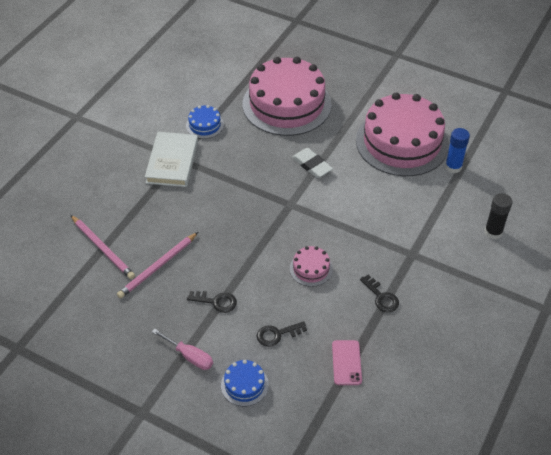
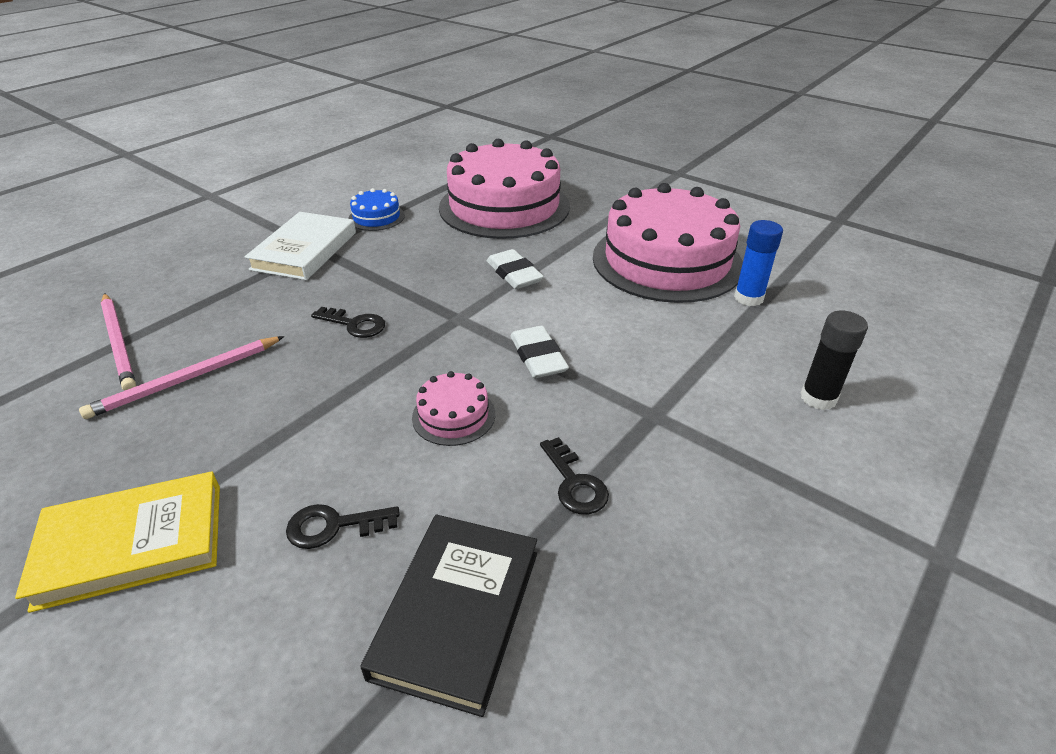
camera: 10 degrees right, 10 degrees down
pink screwdriver [152,329,213,370] -> yellow book [15,471,220,613]
black key [187,291,237,313] -> black key moved to [311,307,385,338]
blue cake [221,360,269,407] -> none
pink phone [332,340,362,385] -> black book [360,515,537,717]
none -> white eraser [510,326,569,378]

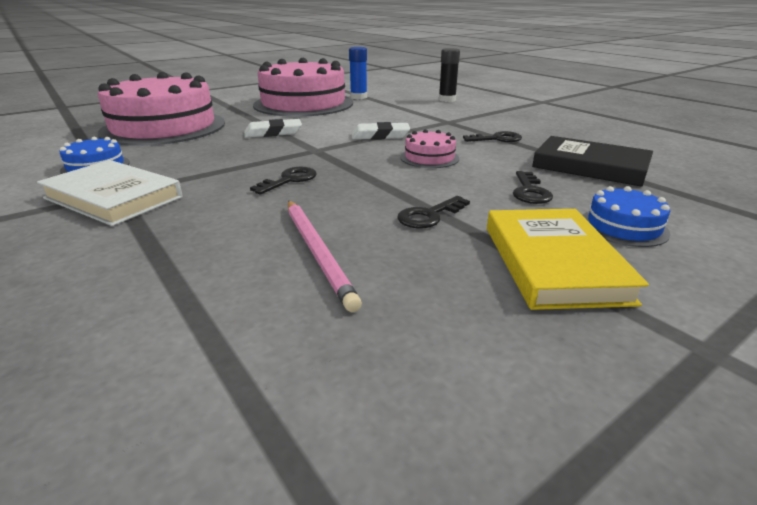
camera: 75 degrees left, 10 degrees down
pink pencil [101,293,136,391] -> none
none -> black key [397,196,470,229]
none -> blue cake [582,186,671,247]

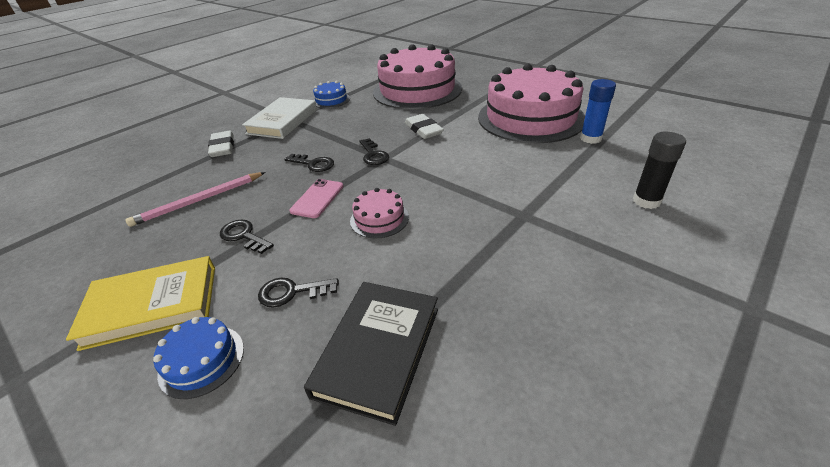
camera: 80 degrees right, 10 degrees up
white eraser [352,122,410,140] -> white eraser moved to [208,131,234,157]
black key [463,131,522,142] -> black key moved to [360,138,389,165]
none -> pink phone [289,179,344,218]

